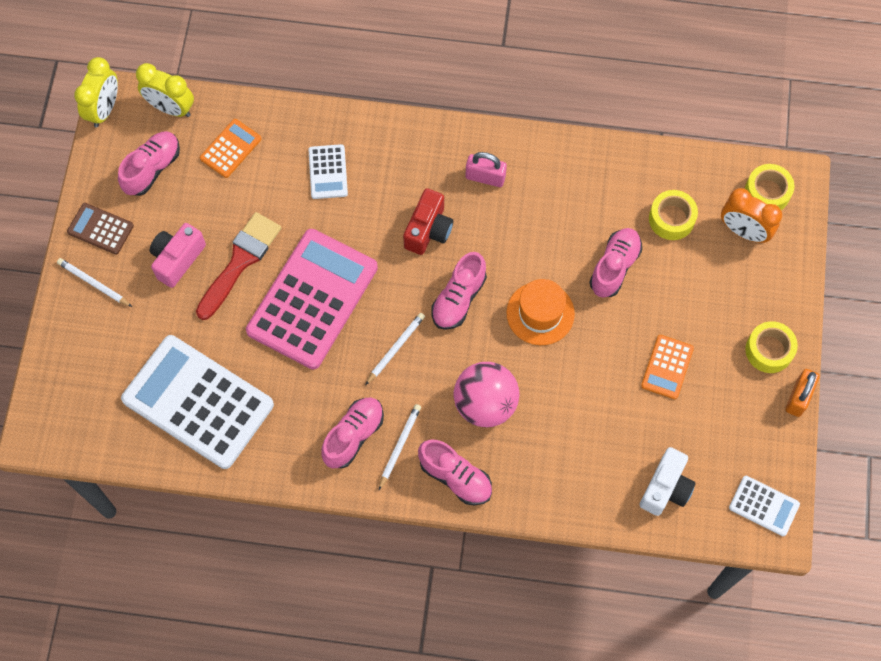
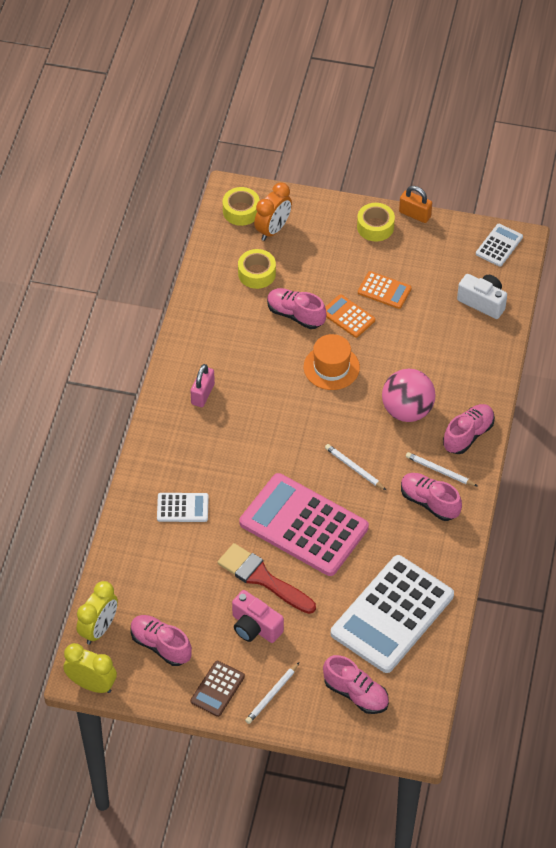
camera: 85 degrees left, 15 degrees down
orange calculator [200,119,261,178] -> orange calculator moved to [326,294,375,338]
red camera [403,188,453,255] -> none
pink shoe [431,252,487,330] -> pink shoe moved to [323,655,389,714]

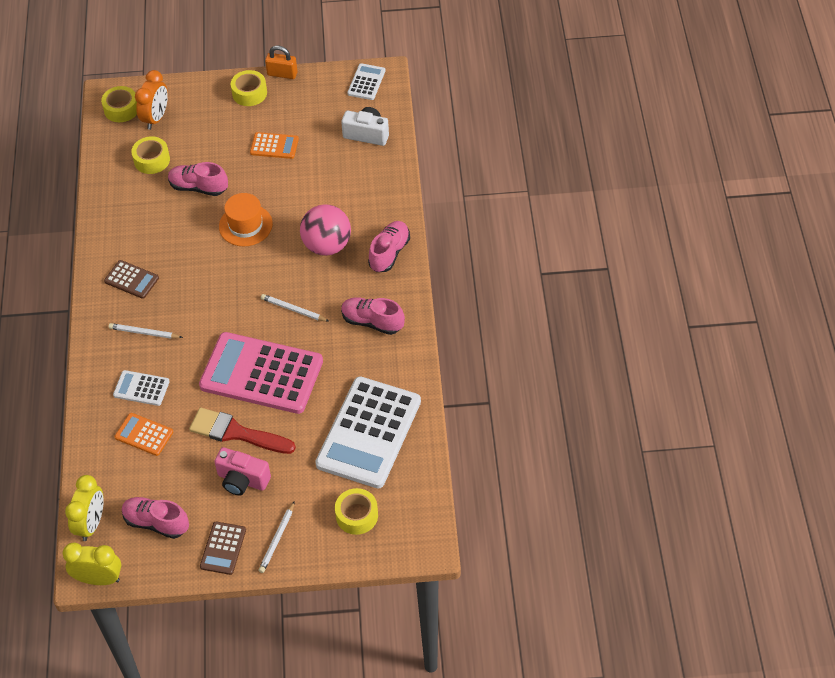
camera: 15 degrees left, 0 degrees up
white calculator [157,493,209,522] -> white calculator turned 150 degrees counterclockwise [113,370,170,406]
pink padlock [190,364,215,407] -> brown calculator [104,260,159,299]
pink shoe [323,655,389,714] -> yellow tape [335,488,378,535]
orange calculator [326,294,375,338] -> orange calculator moved to [115,413,173,456]
white pencil [406,452,477,486] -> white pencil moved to [108,323,183,339]

